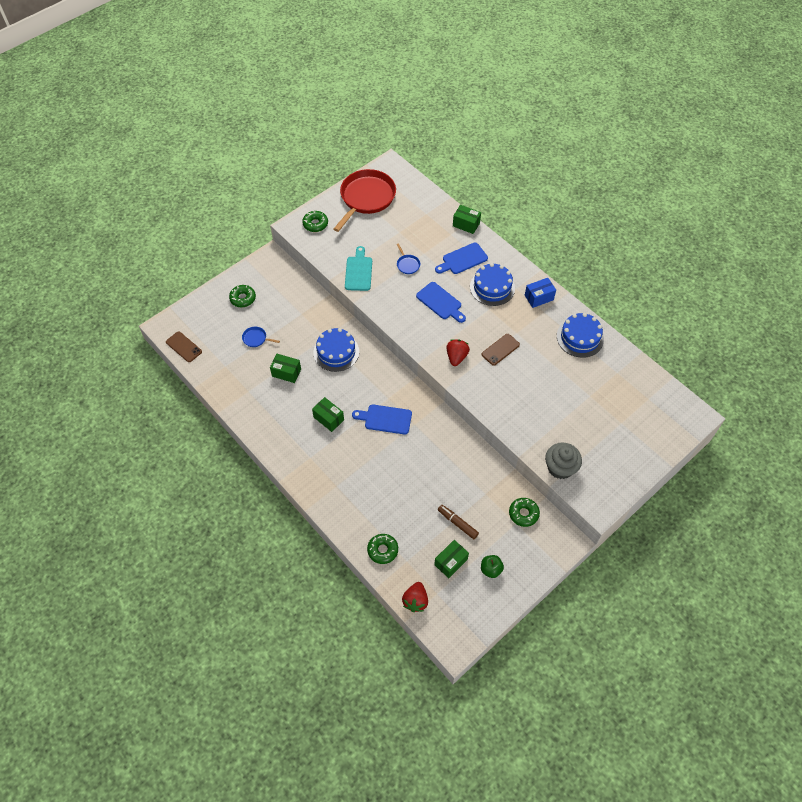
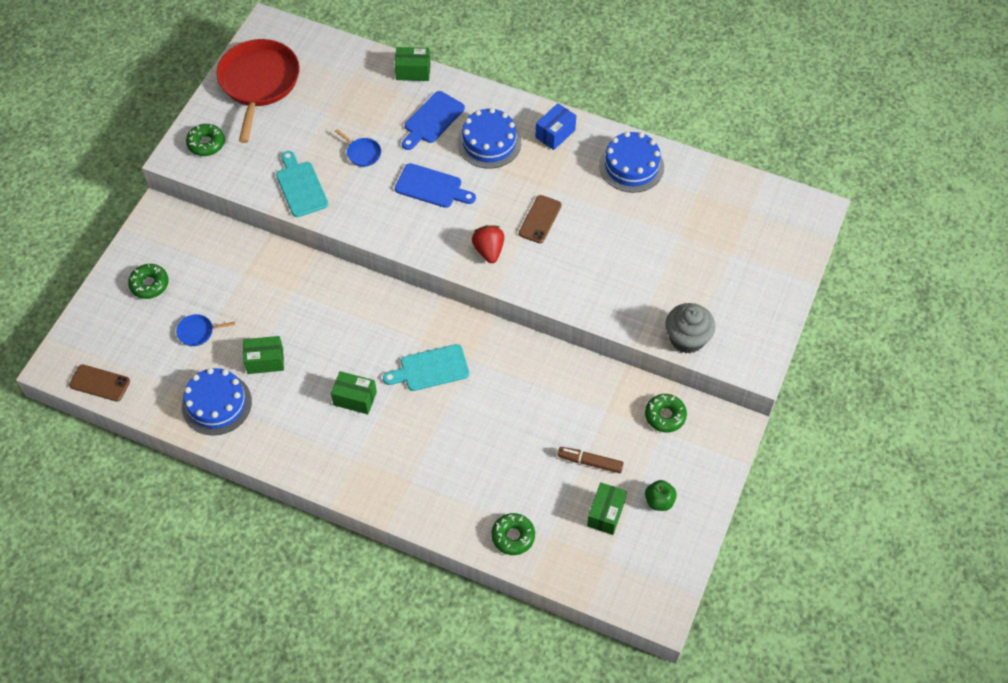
camera: 25 degrees left, 0 degrees up
blue cake [313,328,359,372] -> blue cake moved to [182,368,252,436]
blue cutting board [352,405,412,434] -> turquoise cutting board [383,344,469,391]
red strawberry [402,582,428,612] -> none

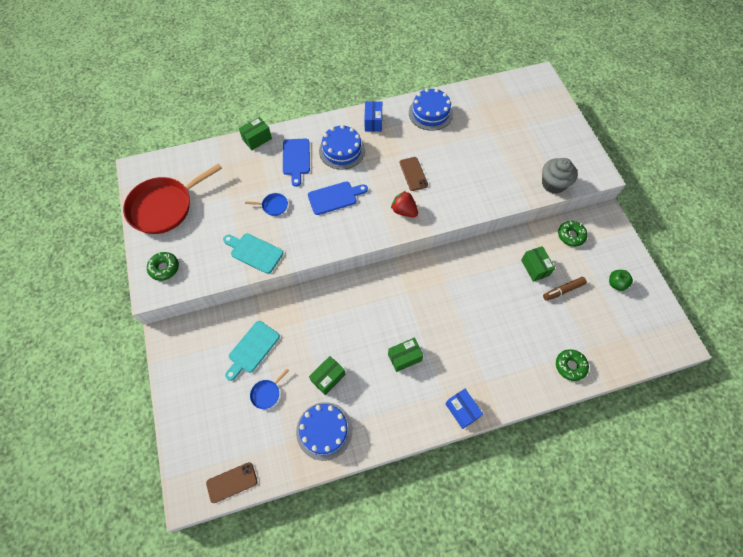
camera: 40 degrees left, 5 degrees up
green donut [128,264,169,299] -> none
red pan [217,39,300,143] -> red pan turned 90 degrees counterclockwise [123,163,222,234]
turquoise cutting board [383,344,469,391] -> turquoise cutting board moved to [225,321,280,381]
green box [587,482,627,535] -> green box moved to [521,246,555,282]
none -> blue box [445,389,483,429]

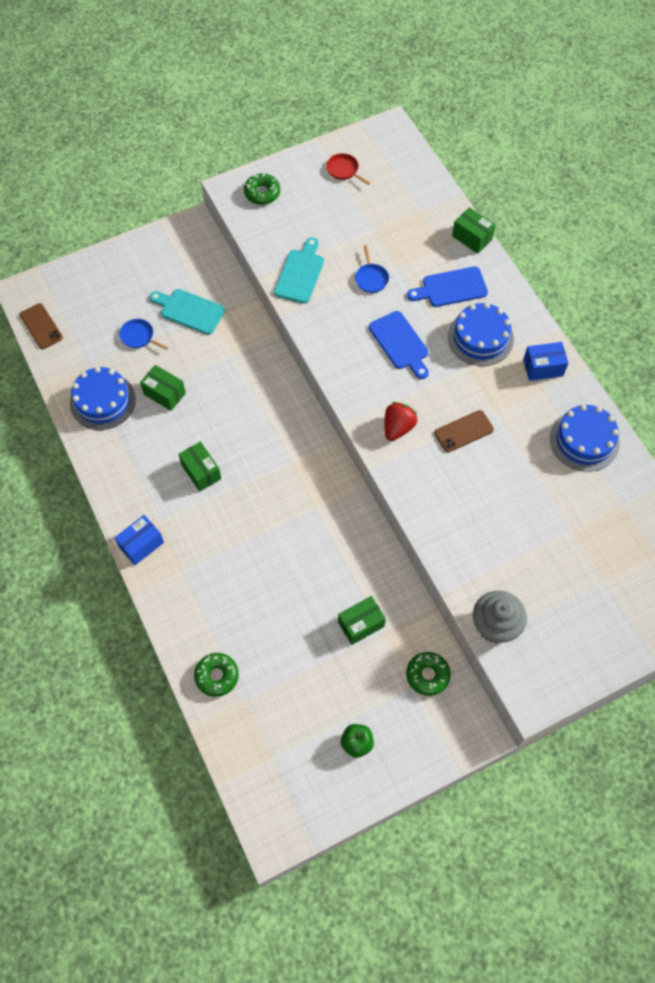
camera: 80 degrees right, 0 degrees up
red pan [123,163,222,234] -> red pan [326,153,370,185], size x0.40
brown marker [543,277,587,301] -> none

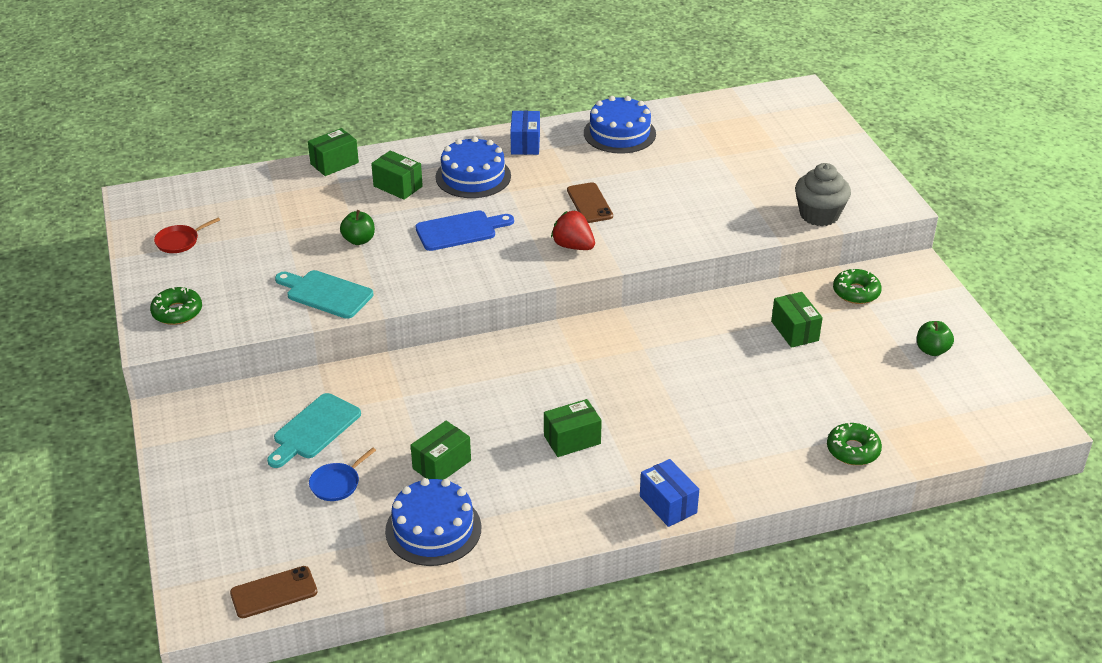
camera: 80 degrees left, 25 degrees down
blue pan [355,245,389,293] -> green apple [340,210,375,245]
blue cutting board [407,266,488,307] -> green box [371,150,423,200]

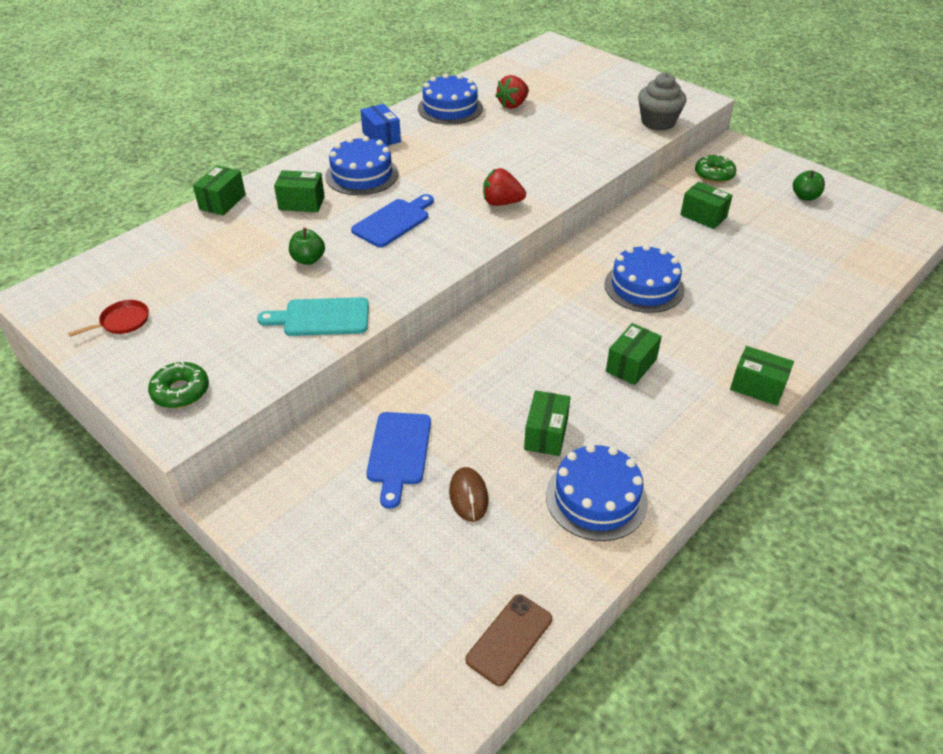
camera: 30 degrees left, 5 degrees up
red pan [154,217,220,253] -> red pan turned 150 degrees counterclockwise [68,300,149,337]
turquoise cutting board [267,393,361,468] -> blue cutting board [366,412,431,509]
blue pan [309,448,376,501] -> brown mouse [449,467,488,522]
brown phone [567,182,613,223] -> none
blue box [640,459,699,527] -> green box [730,346,794,406]
green donut [827,422,882,465] -> none
none -> red strawberry [496,75,529,109]
none -> blue cake [604,244,685,313]

